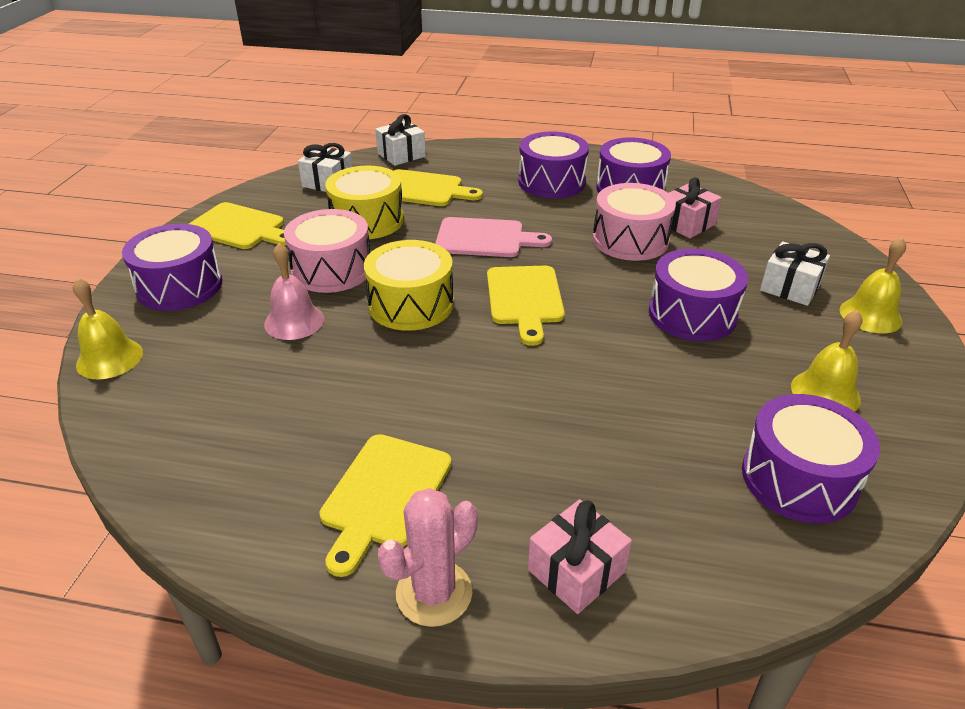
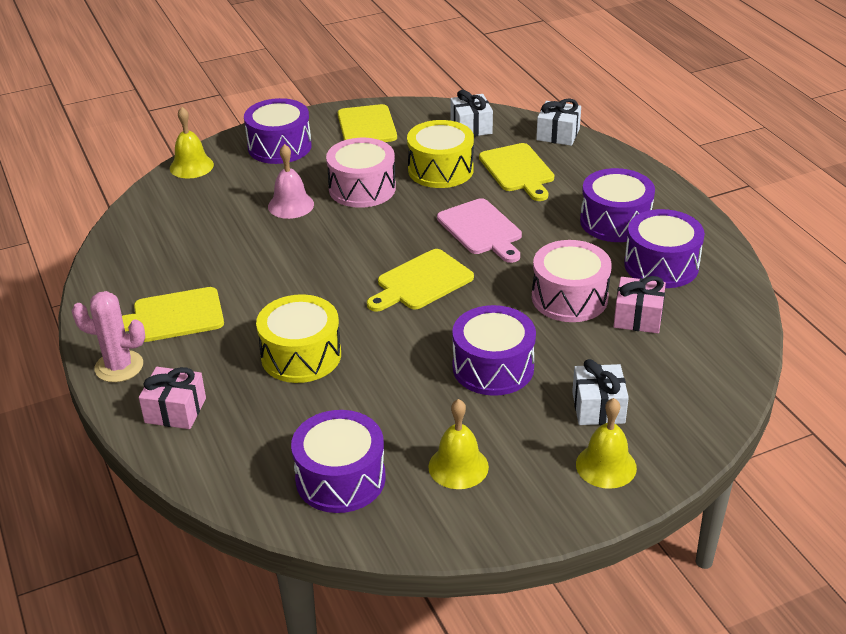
camera: 55 degrees right, 0 degrees up
yellow drum [364,240,454,331] -> yellow drum moved to [256,294,341,383]

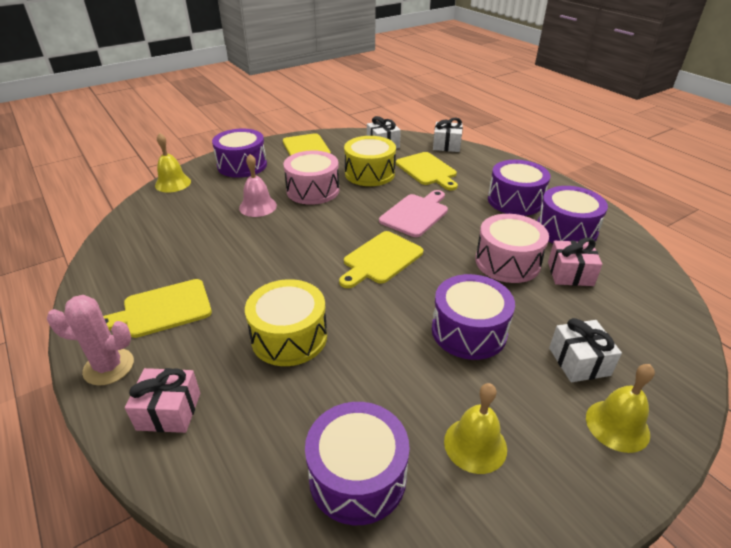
camera: 10 degrees left, 0 degrees up
pink cutting board [437,198,522,263] -> pink cutting board turned 105 degrees counterclockwise [379,190,448,237]

